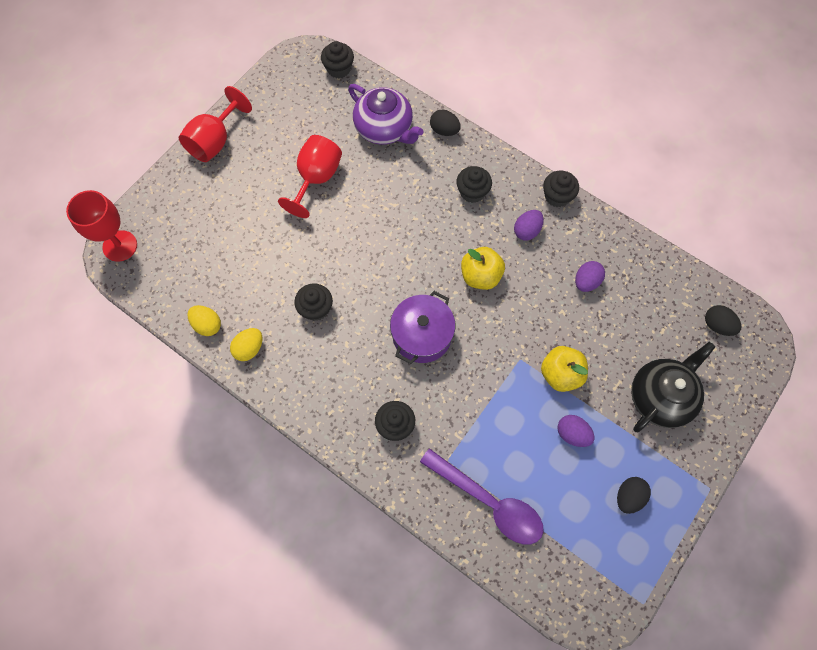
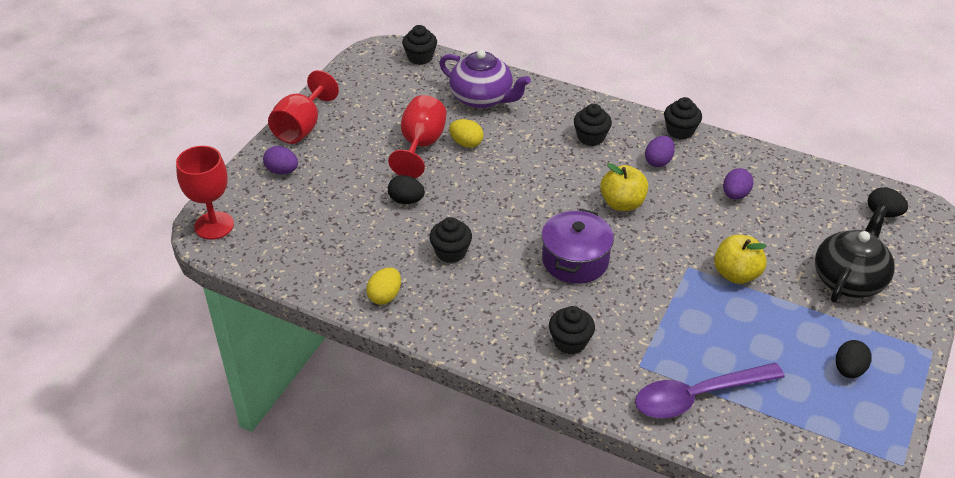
camera: 10 degrees left, 25 degrees down
yellow egg [188,305,221,336] -> yellow egg moved to [449,119,483,148]
purple spoon [420,448,544,544] -> purple spoon turned 135 degrees clockwise [635,363,785,418]
black egg [430,109,461,136] -> black egg moved to [388,175,425,204]
purple egg [557,415,594,447] -> purple egg moved to [263,146,298,174]

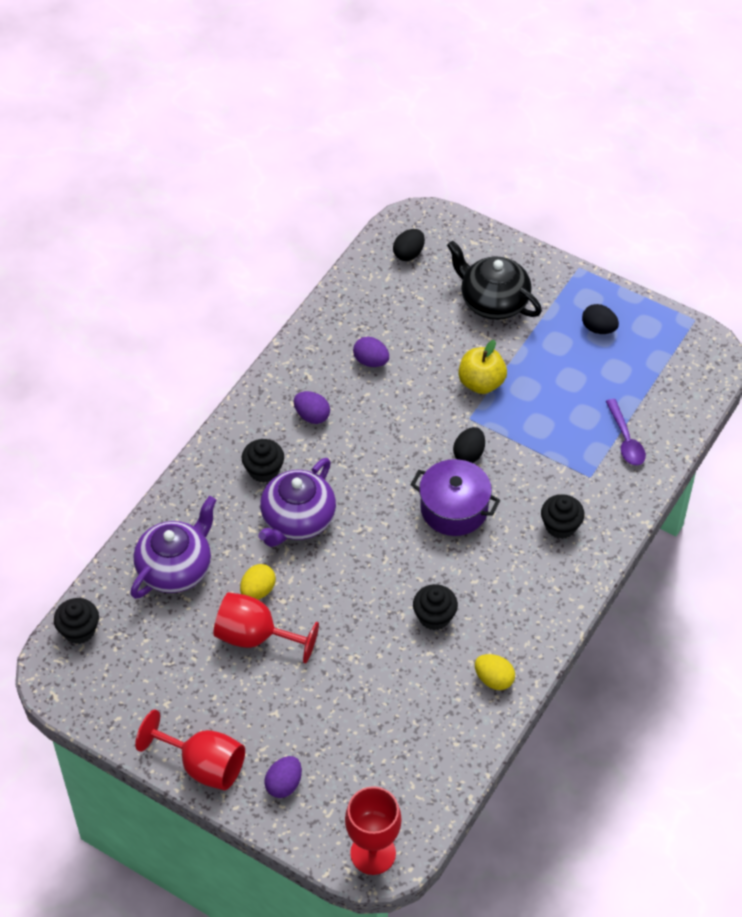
camera: 85 degrees left, 10 degrees up
black egg [388,175,425,204] -> black egg moved to [453,427,485,463]
yellow apple [600,163,648,211] -> none
purple spoon [635,363,785,418] -> purple spoon [606,399,646,465], size x0.61
black cupcake [664,97,702,139] -> none
none -> purple teapot [258,458,336,547]

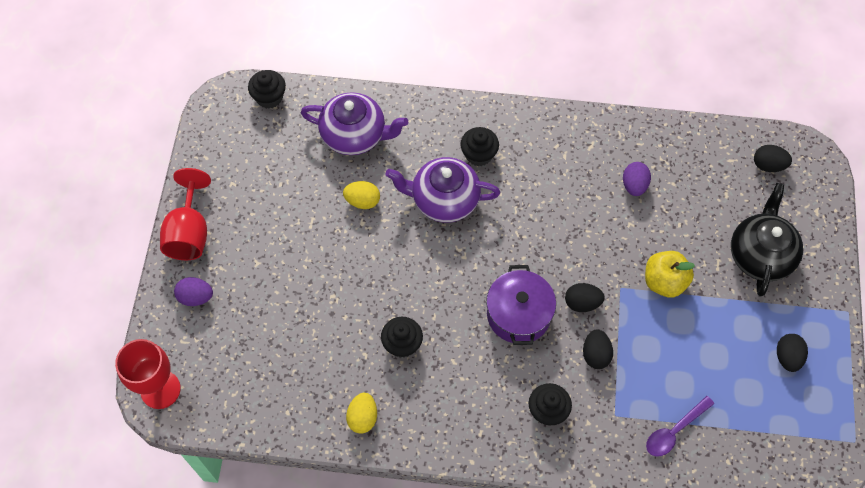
camera: 65 degrees right, 10 degrees up
red goblet [213,592,319,664] -> none
purple egg [294,391,330,424] -> none
none -> black egg [583,330,613,369]

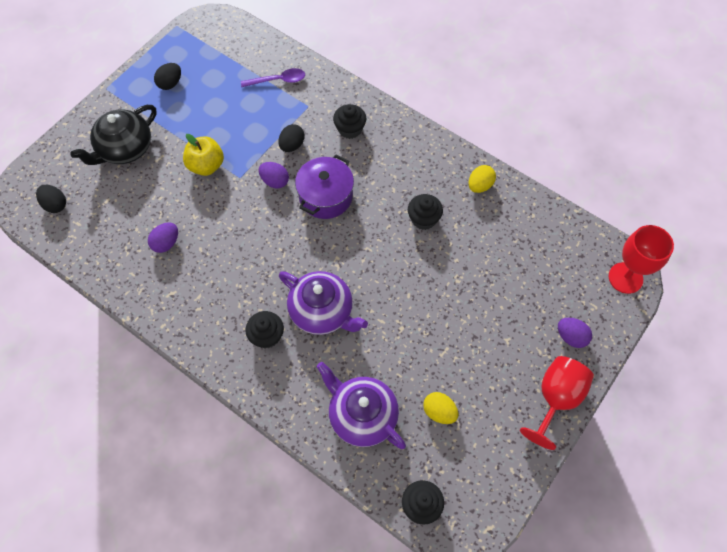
camera: 150 degrees left, 0 degrees up
yellow egg [343,181,380,209] -> yellow egg moved to [423,392,458,424]
black egg [565,283,605,312] -> purple egg [259,162,289,188]

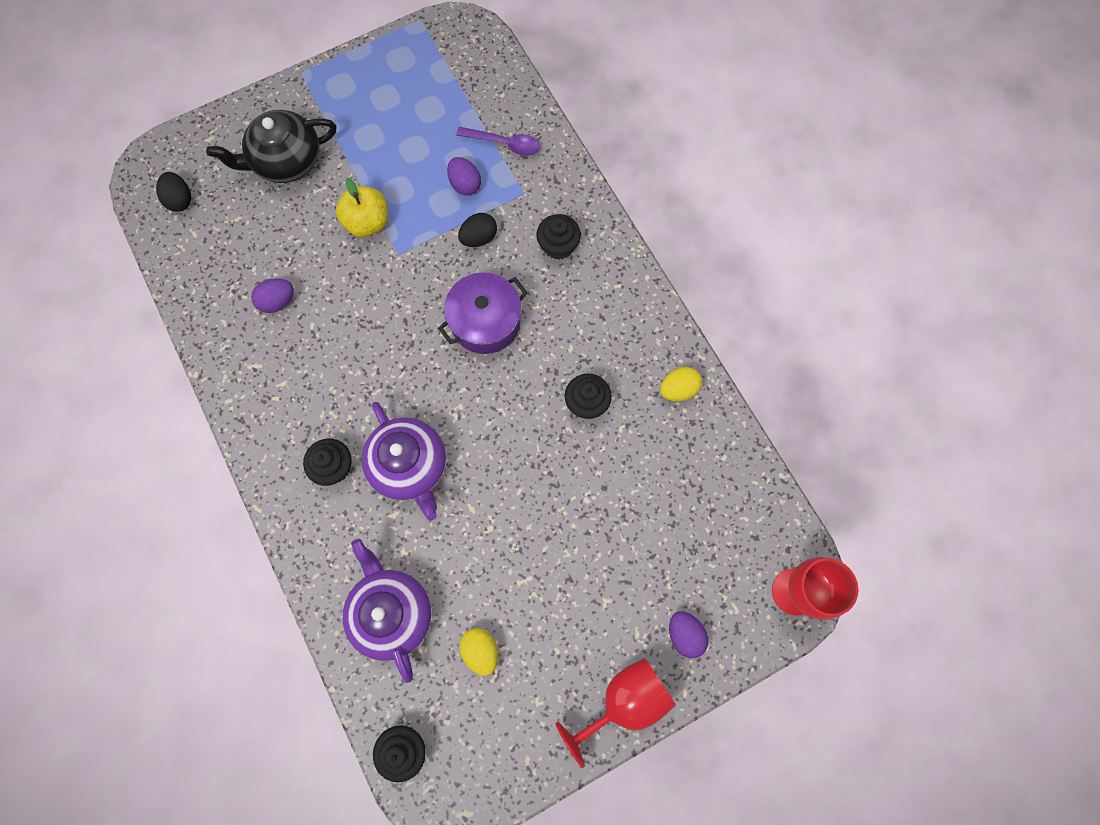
camera: 25 degrees right, 10 degrees up
black egg [154,63,181,90] -> none
purple egg [259,162,289,188] -> purple egg moved to [447,157,481,196]

